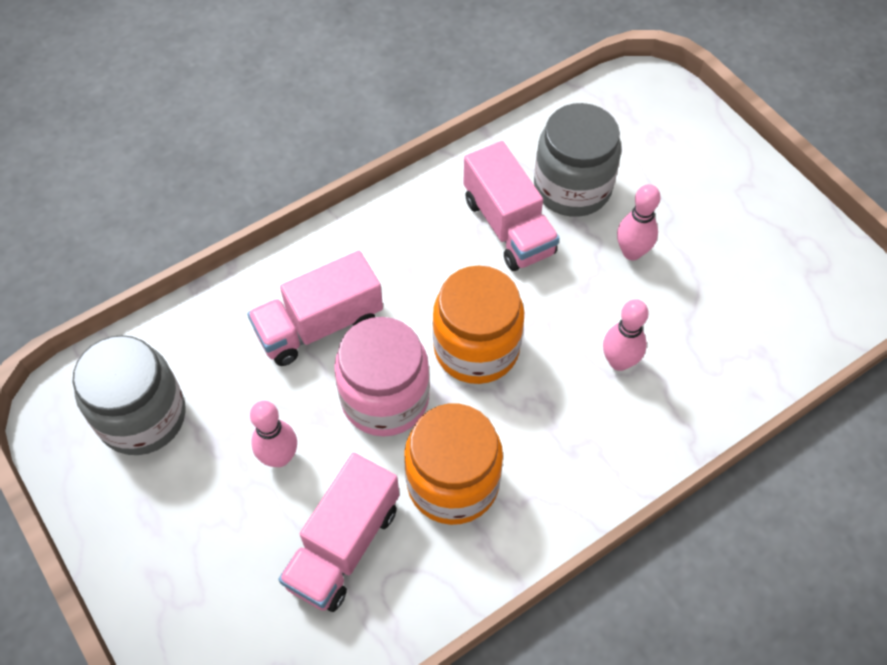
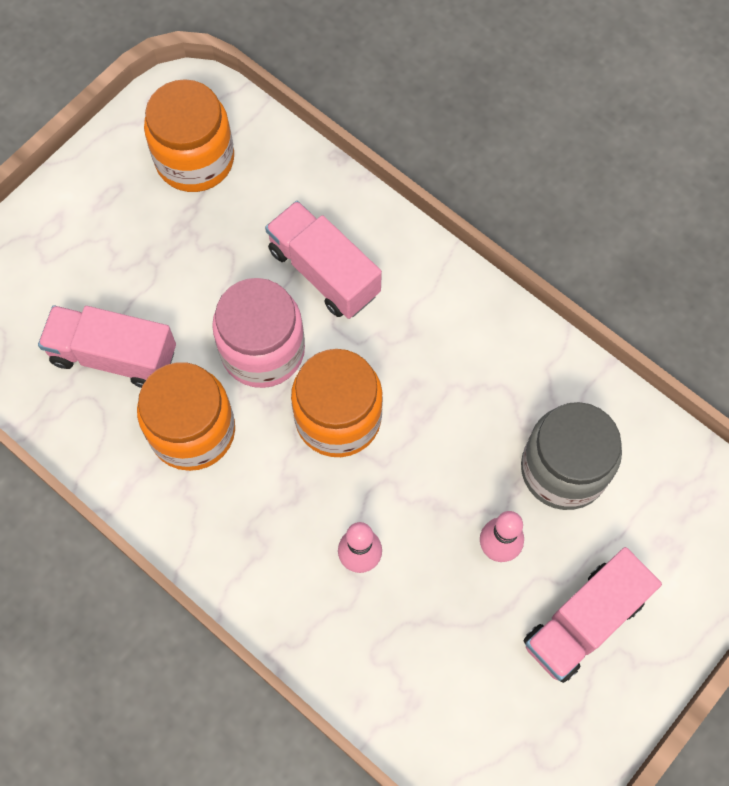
camera: 75 degrees right, 10 degrees up
grey jar [73,335,186,455] -> orange jar [144,79,234,192]
pink bowling pin [250,401,297,467] -> none
pink truck [463,141,560,271] -> pink truck moved to [523,547,662,683]

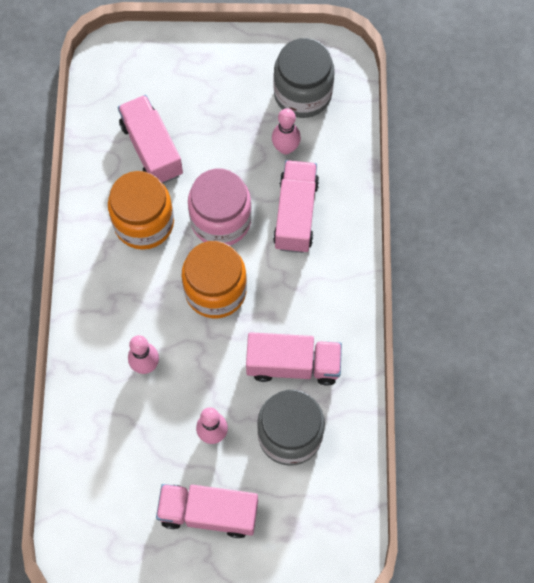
camera: 50 degrees right, 0 degrees up
orange jar [144,79,234,192] -> grey jar [274,38,335,118]
none -> pink truck [246,332,342,386]
none -> pink bowling pin [272,108,301,155]

